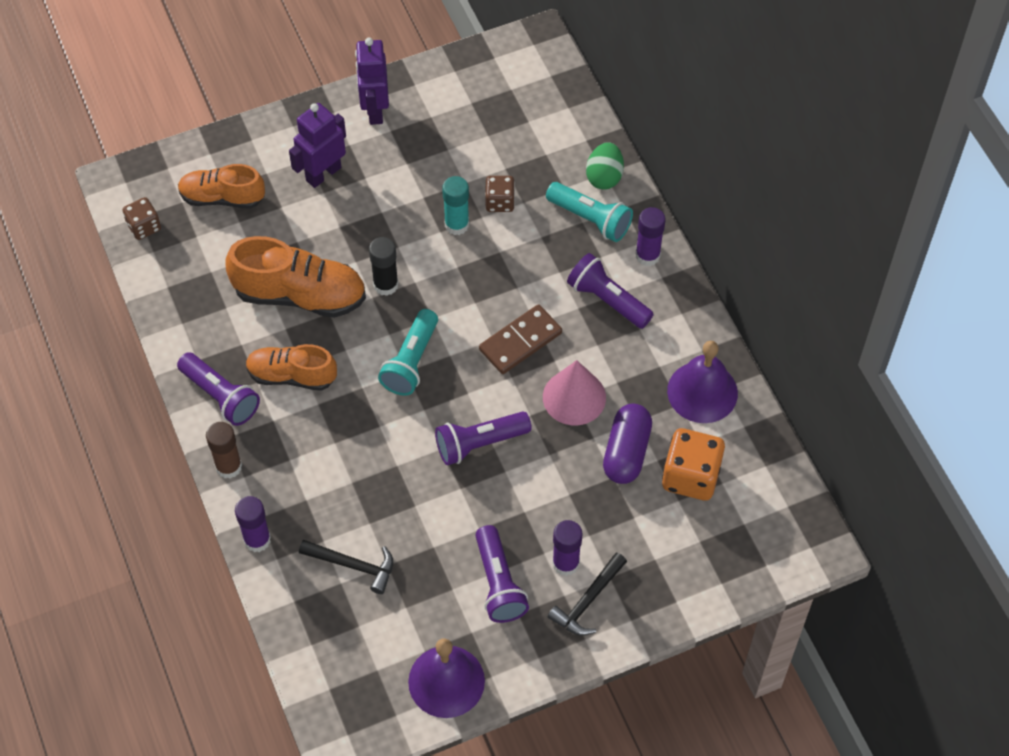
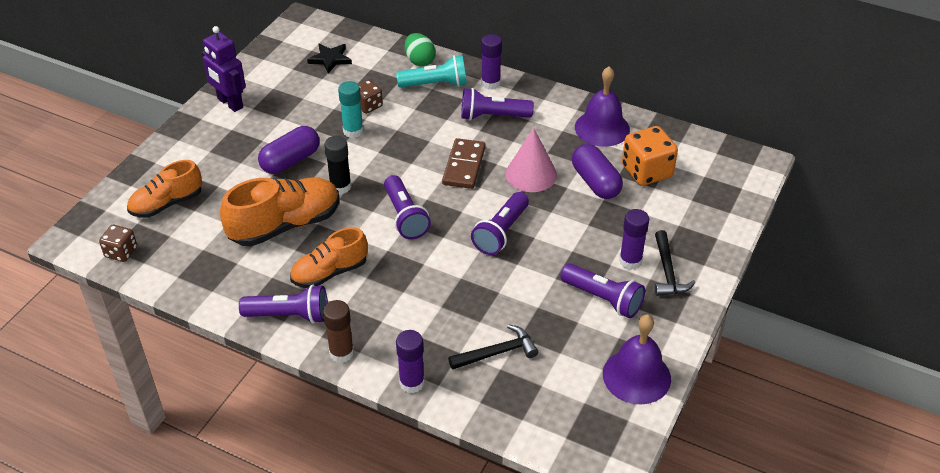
camera: 40 degrees left, 15 degrees down
purple robot [289,103,346,188] -> none
turquoise flashlight [378,309,438,396] -> purple flashlight [384,175,431,239]
none -> purple capsule [258,126,320,174]
none -> black star [307,44,352,74]

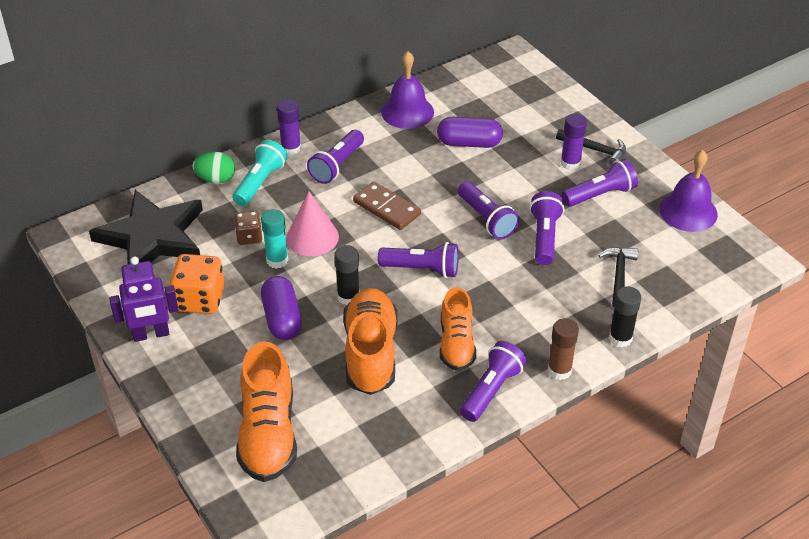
camera: 60 degrees left, 0 degrees up
brown dice [99,225,137,262] -> none
orange shoe [127,160,202,218] -> orange shoe [236,341,297,482], size x1.52
black star [307,44,352,74] -> black star [89,190,203,265], size x2.28
purple glue stick [396,330,425,393] -> black glue stick [609,286,641,347]
pink cone [505,128,557,192] -> pink cone moved to [286,192,339,256]
orange dice [622,126,678,186] -> orange dice moved to [170,254,225,314]
none -> purple flashlight [529,191,564,265]

